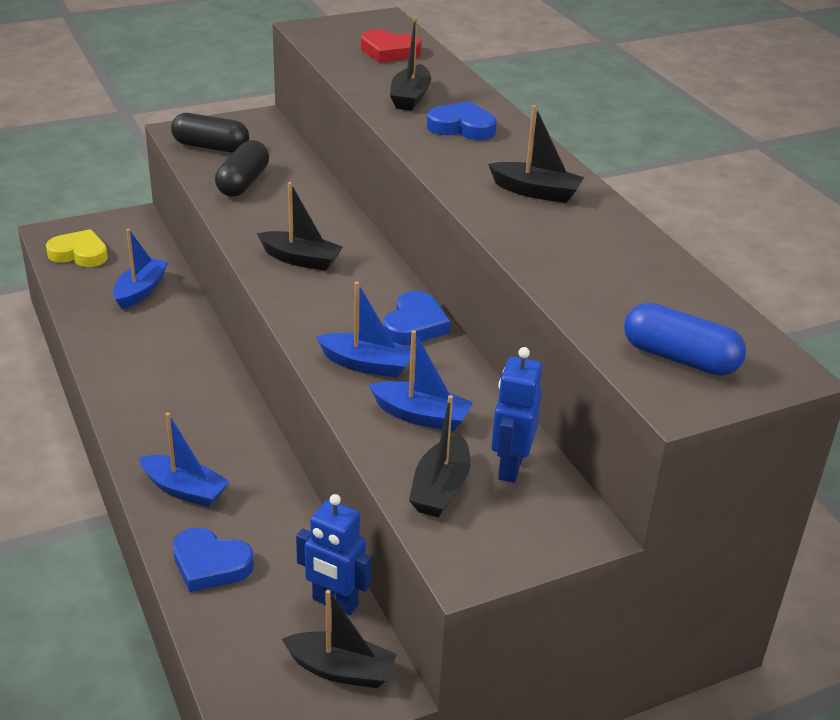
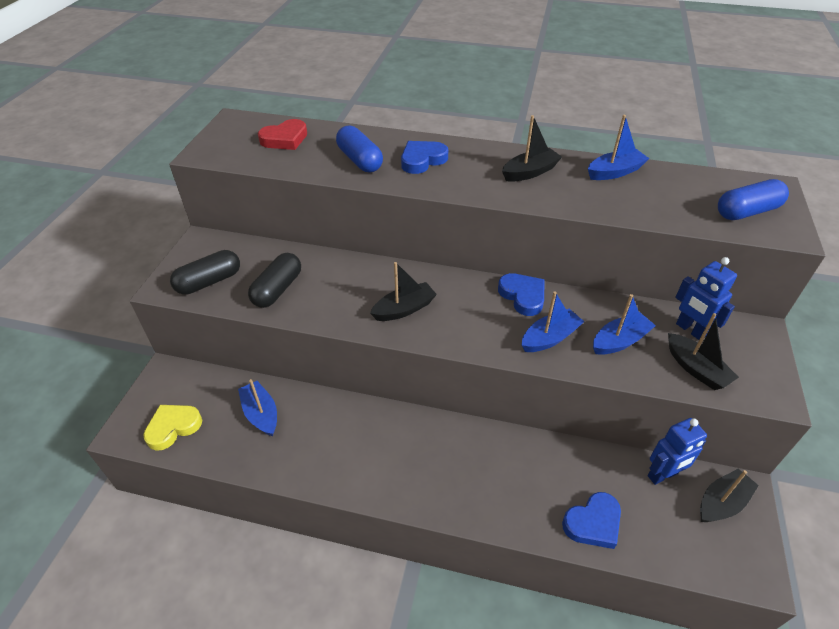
camera: 50 degrees left, 10 degrees up
blue boat [139,413,230,507] -> blue boat moved to [588,115,649,180]
black capsule [215,140,269,197] -> black capsule turned 60 degrees clockwise [248,253,301,308]
black boat [390,16,431,111] -> blue capsule [336,125,383,172]

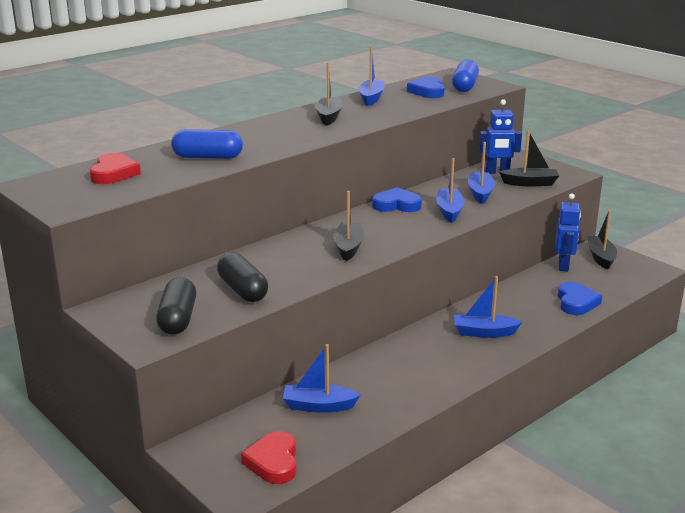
camera: 55 degrees left, 20 degrees down
yellow heart [143,405,202,451] -> red heart [241,431,296,484]
blue heart [401,141,448,174] -> blue heart moved to [407,77,445,98]
none -> blue boat [454,276,522,338]

